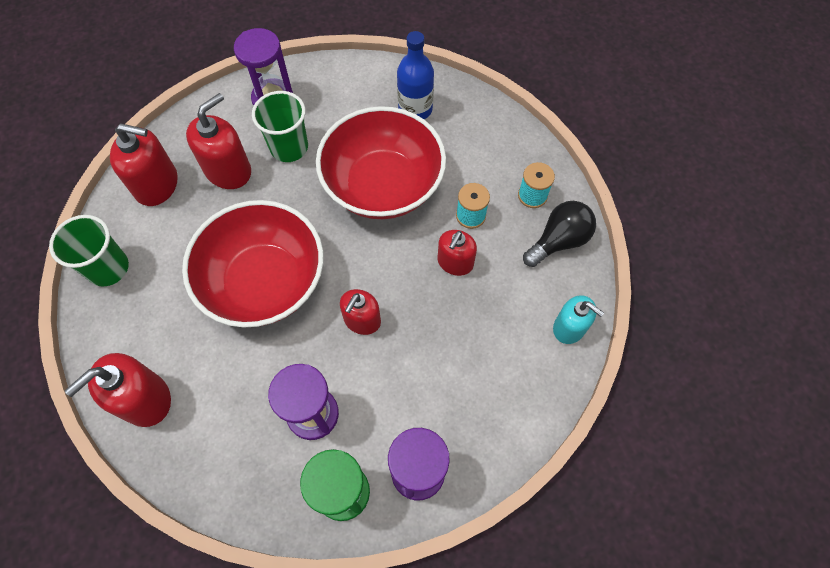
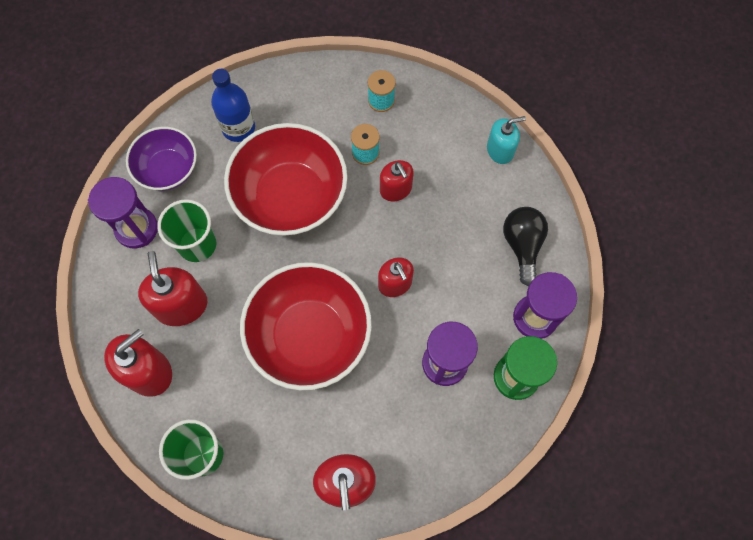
camera: 55 degrees left, 5 degrees up
black light bulb [523,201,596,267] -> black light bulb moved to [503,207,548,286]
none -> purple bowl [126,127,197,191]

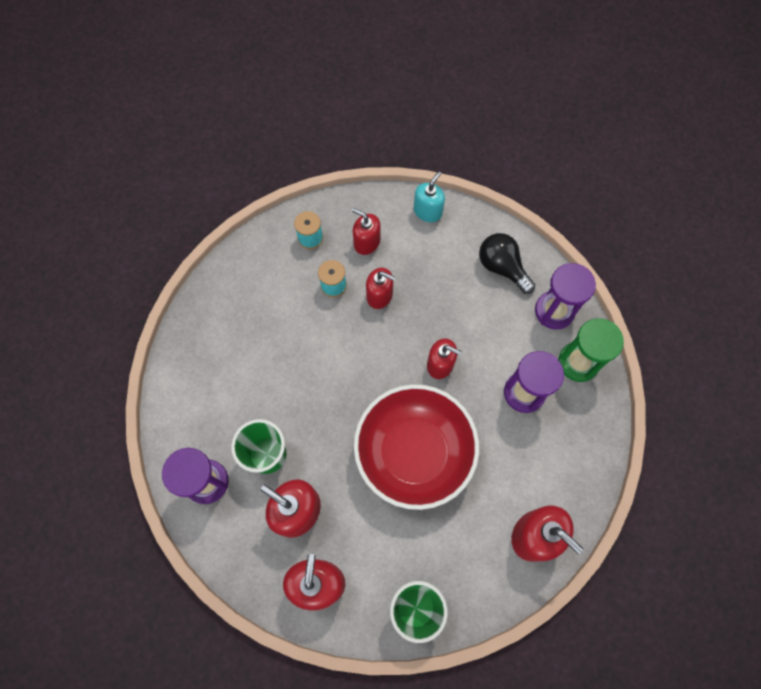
camera: 40 degrees left, 0 degrees up
purple bowl [126,127,197,191] -> none
blue bottle [211,69,255,142] -> none
red bowl [224,123,348,236] -> none
none -> red soap dispenser [352,208,380,255]

